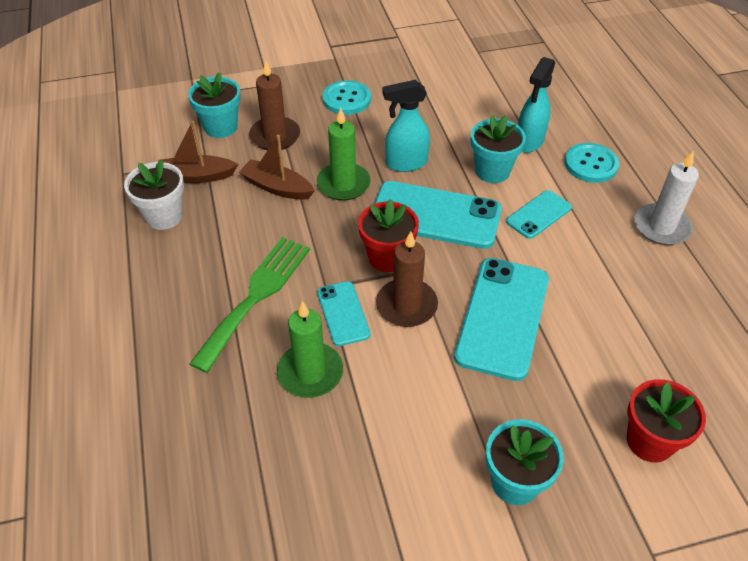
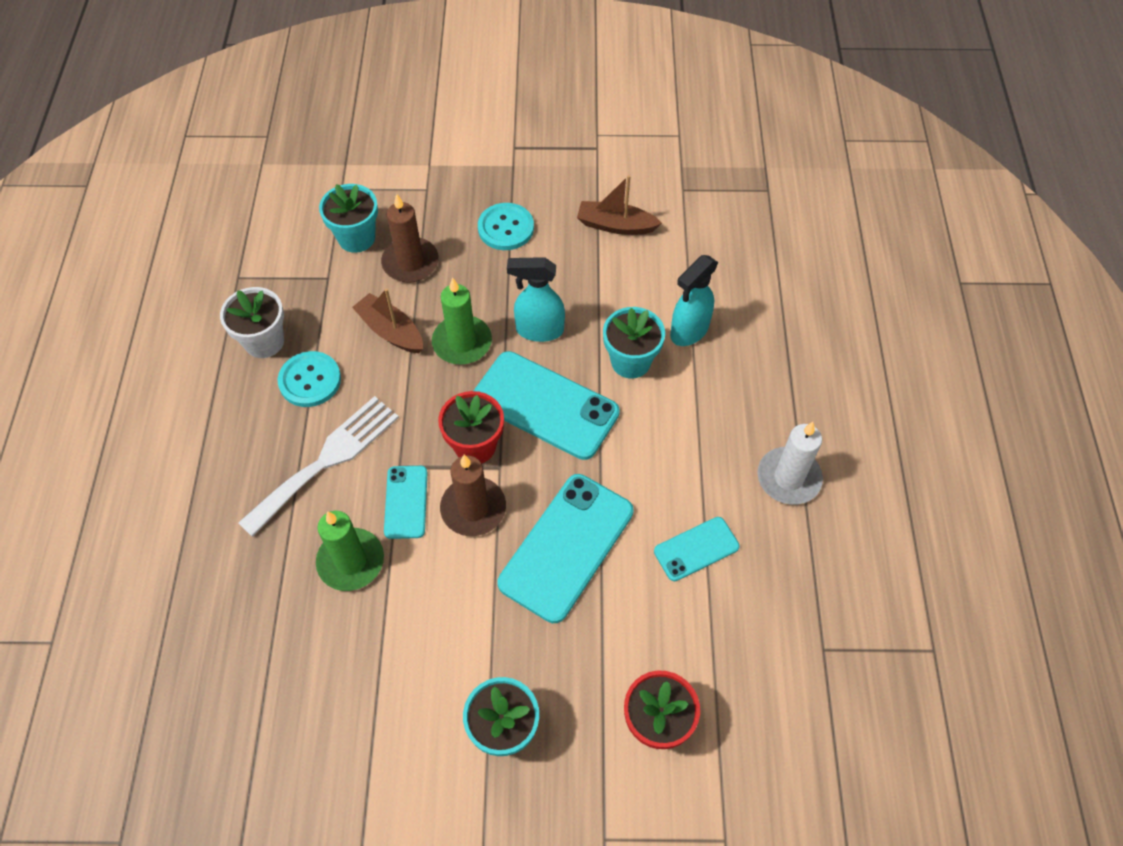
camera: 15 degrees right, 10 degrees up
brown boat [158,121,238,183] -> brown boat moved to [577,175,662,235]
green fork [189,237,310,373] -> white fork [238,396,399,537]
turquoise phone [506,190,572,239] -> turquoise phone moved to [654,517,739,581]
turquoise button [565,143,619,183] -> turquoise button moved to [278,351,341,407]

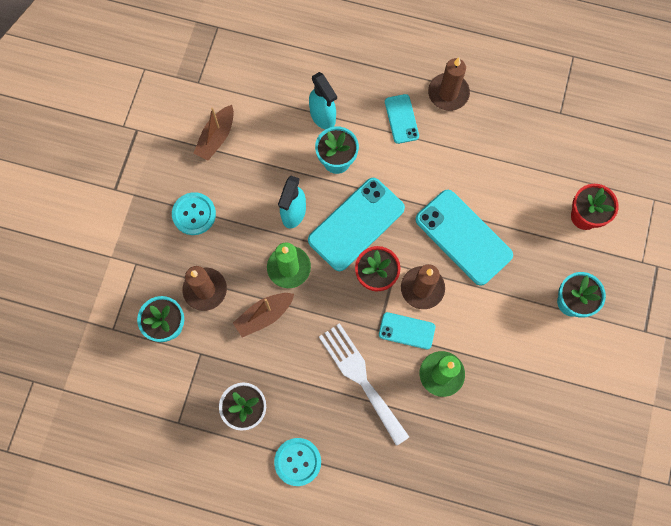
camera: 75 degrees left, 15 degrees up
turquoise button [278,351,341,407] -> turquoise button moved to [274,438,321,486]
turquoise phone [654,517,739,581] -> turquoise phone moved to [385,94,419,144]
white candle [758,422,823,505] -> brown candle [428,58,470,111]

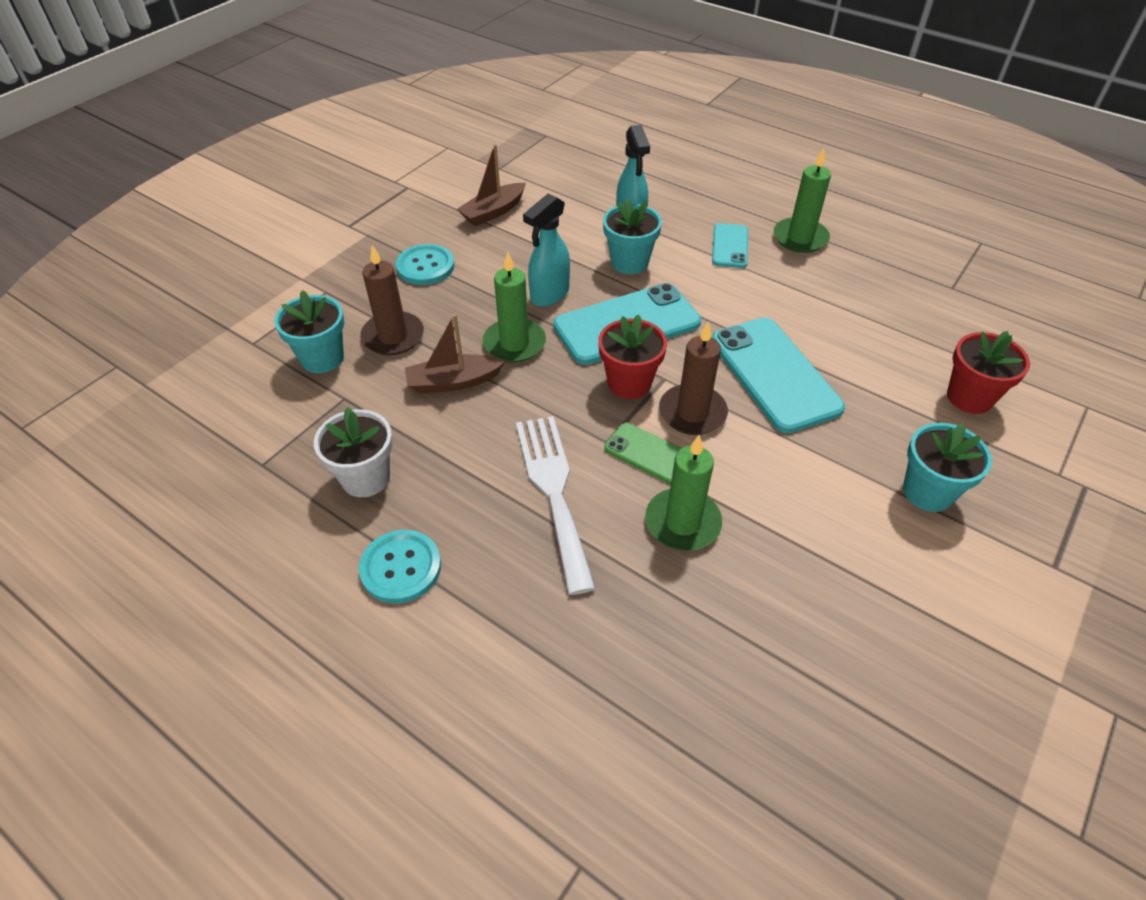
camera: 20 degrees right, 25 degrees down
turquoise phone [379,312,435,349] -> green phone [604,423,682,484]
brown candle [428,58,470,111] -> green candle [774,148,831,253]

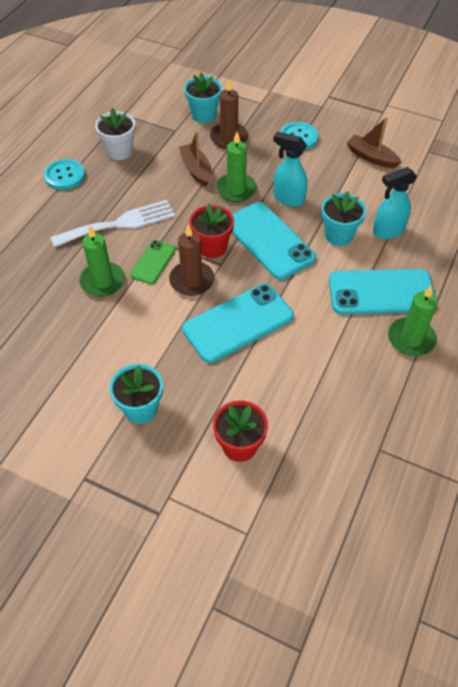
camera: 80 degrees right, 5 degrees up
turquoise phone [712,223,748,268] -> turquoise phone [329,269,435,315], size x1.87

